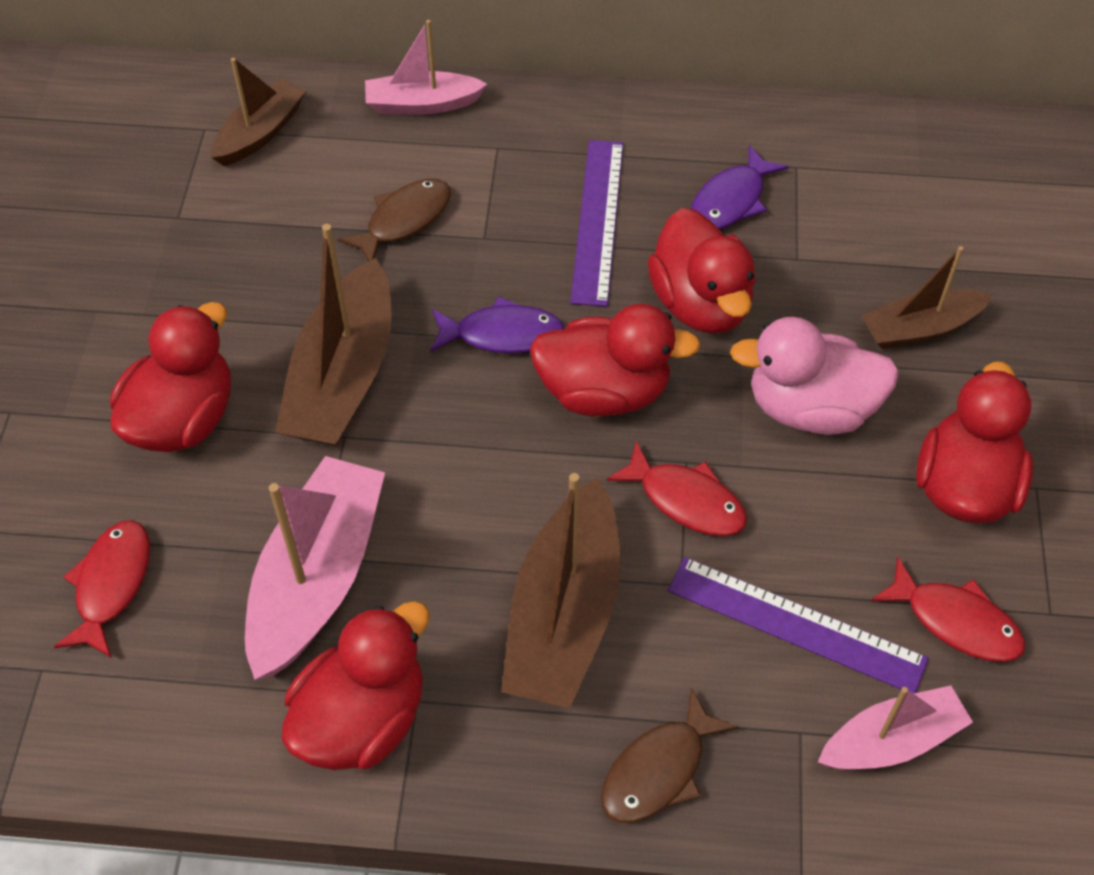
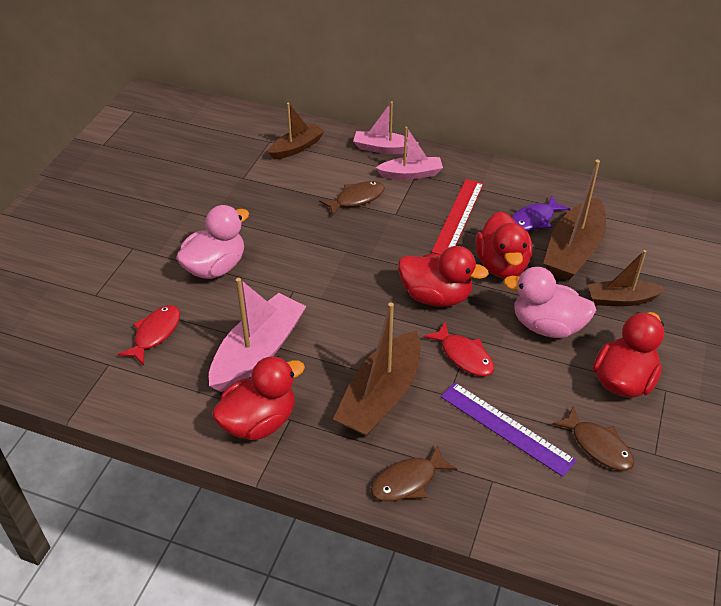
camera: 15 degrees right, 10 degrees down
red duck [110,302,231,452] -> pink duck [176,205,249,279]
brown boat [275,224,392,446] -> brown boat moved to [543,160,606,280]
purple fish [430,296,564,353] -> none
purple ruler [570,140,624,307] -> red ruler [431,179,484,254]
pink boat [818,686,973,770] -> pink boat moved to [375,126,443,180]
red fish [871,557,1025,662] -> brown fish [552,406,634,471]

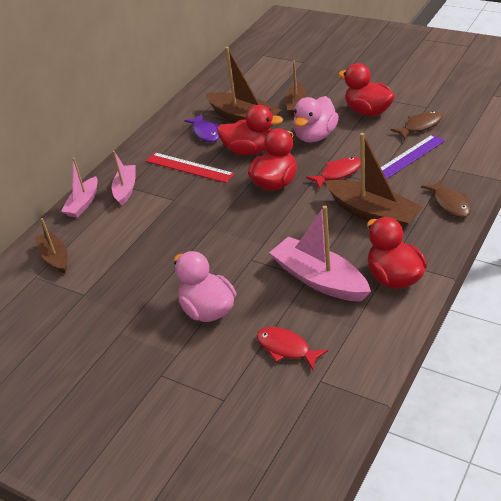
camera: 75 degrees left, 5 degrees down
brown fish [319,181,385,216] -> none

